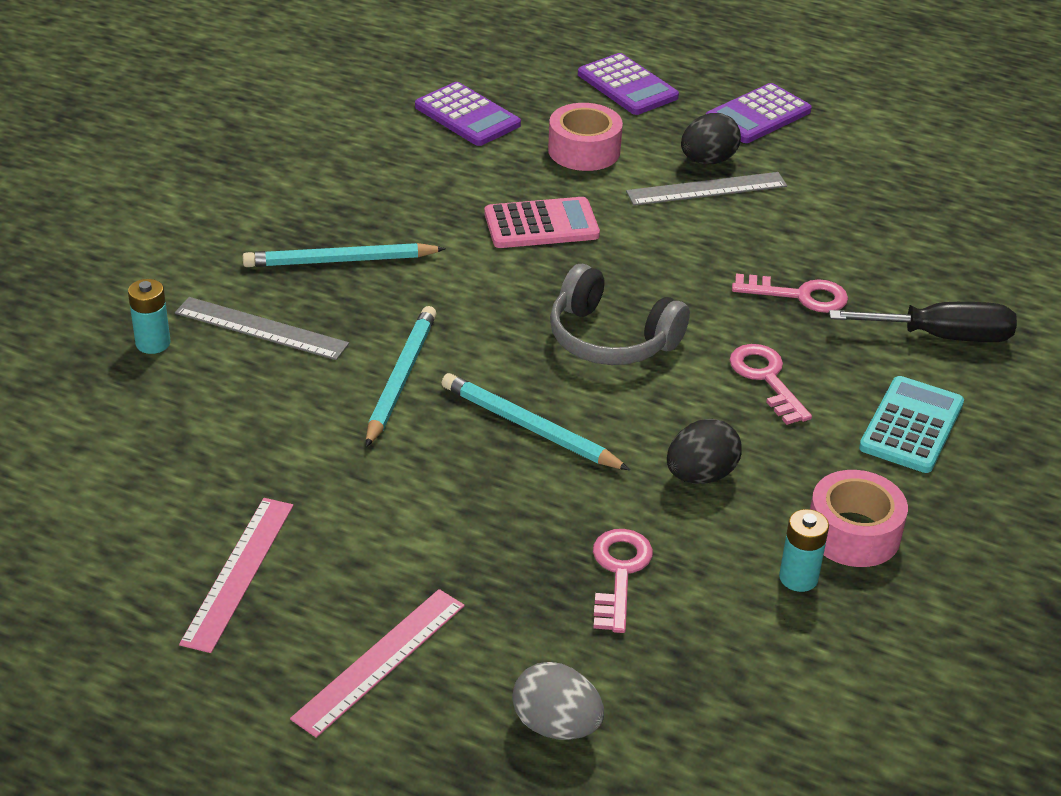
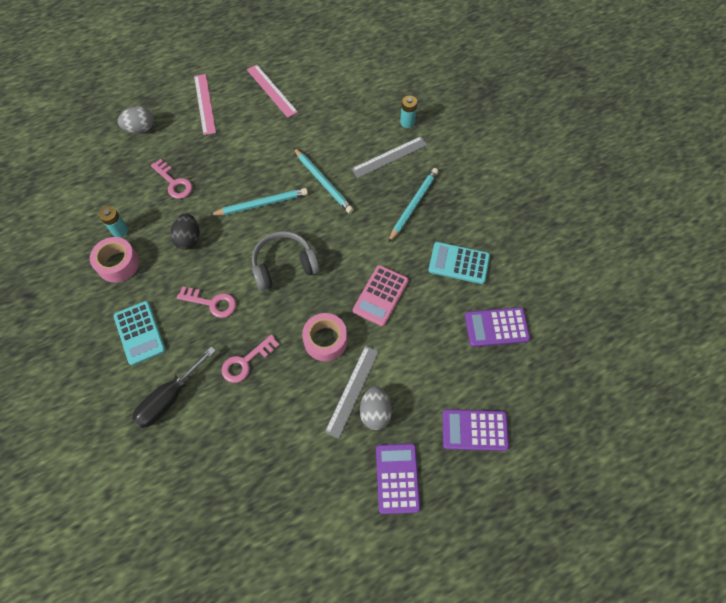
camera: 130 degrees right, 25 degrees up
pink tape [548,103,623,171] -> pink tape moved to [302,313,347,361]
black egg [681,113,741,164] -> grey egg [360,386,392,430]
none -> turquoise calculator [428,242,490,284]

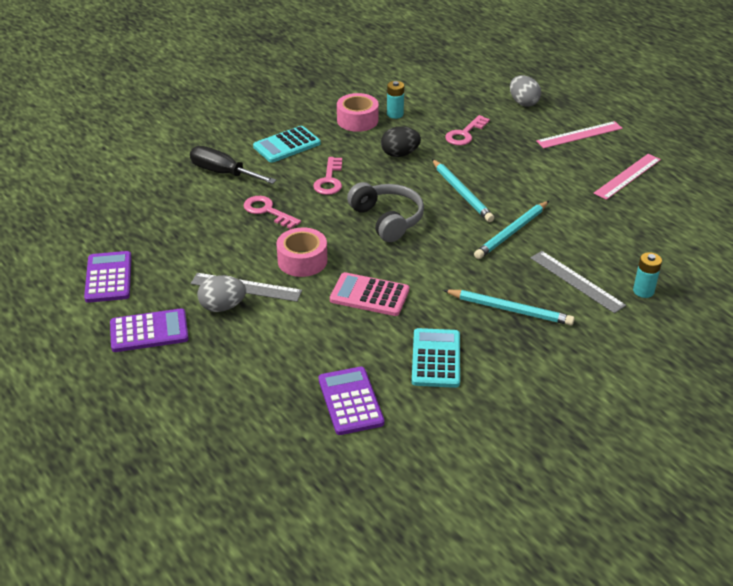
camera: 80 degrees right, 25 degrees down
purple calculator [442,409,509,451] -> purple calculator moved to [84,251,132,303]

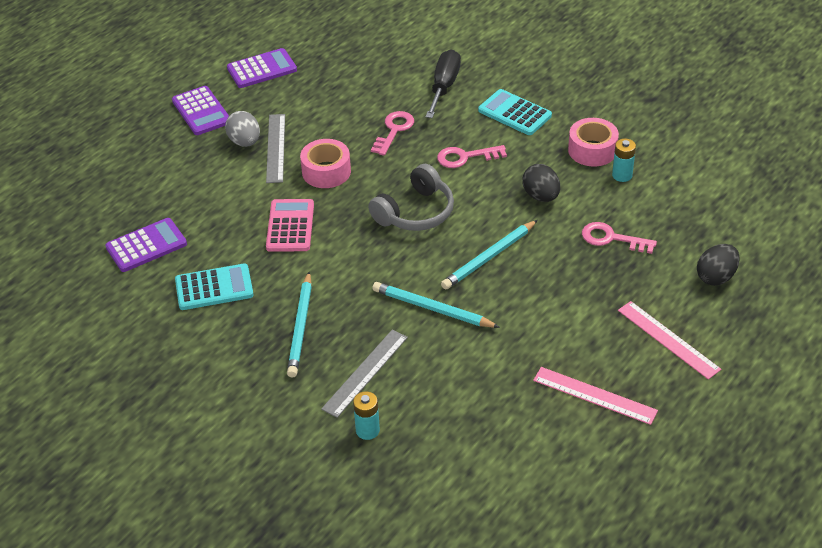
camera: 75 degrees right, 5 degrees up
grey egg [510,75,541,107] -> black egg [697,244,740,286]

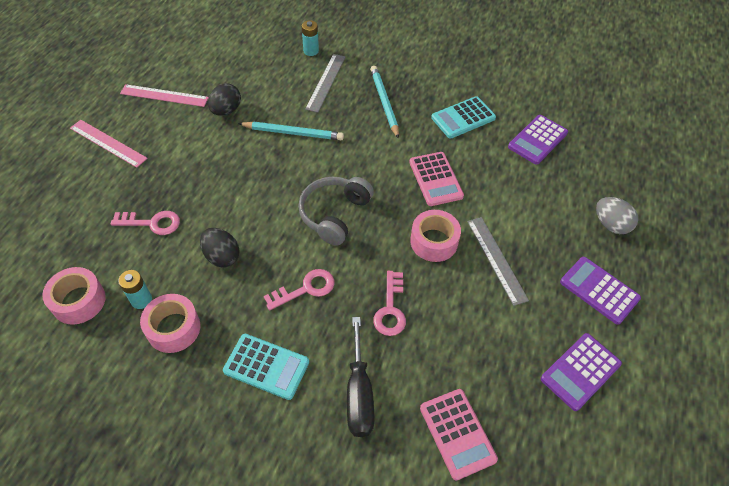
camera: 160 degrees right, 10 degrees up
grey egg [225,111,260,147] -> grey egg moved to [596,197,638,234]
turquoise pencil [441,220,538,290] -> none
black egg [697,244,740,286] -> black egg moved to [208,83,241,116]
none -> pink tape [42,267,106,324]
none -> pink calculator [420,389,498,481]

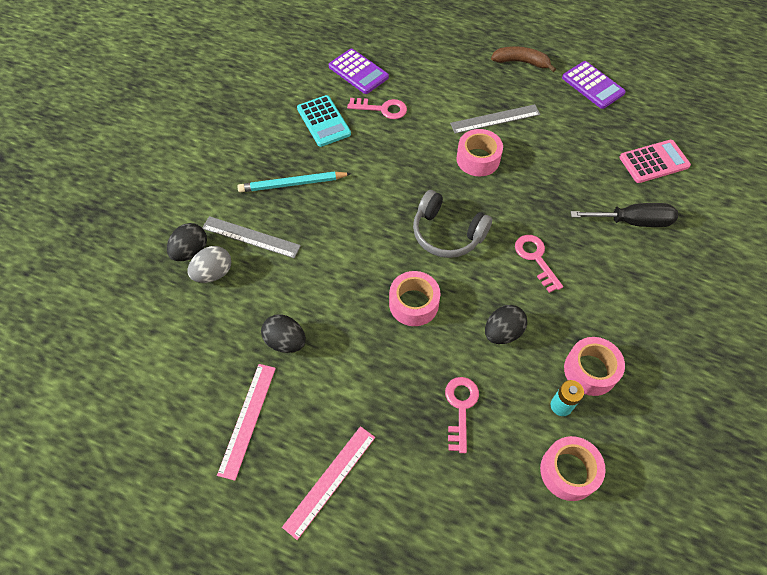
camera: 85 degrees left, 5 degrees up
turquoise calculator [223,334,309,400] -> none
turquoise pencil [238,121,344,140] -> none
turquoise battery [302,20,319,56] -> black egg [167,223,207,261]
pink key [373,271,406,336] -> pink key moved to [347,98,407,119]
pink calculator [409,152,464,206] -> none
purple calculator [560,257,641,325] -> brown banana [491,46,556,72]
grey egg [596,197,638,234] -> grey egg moved to [188,246,231,283]
none -> pink tape [389,271,440,326]

